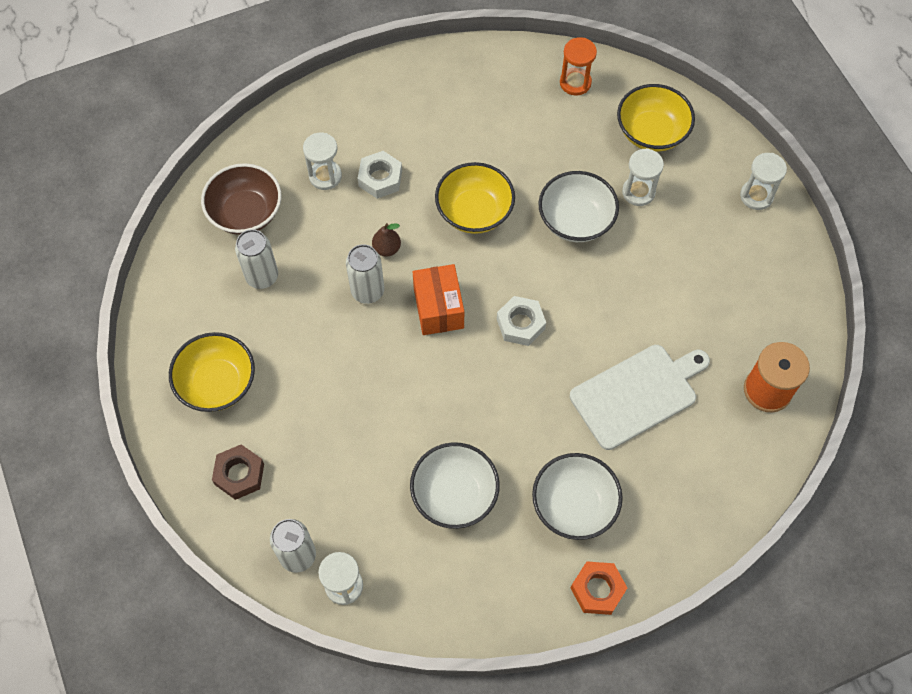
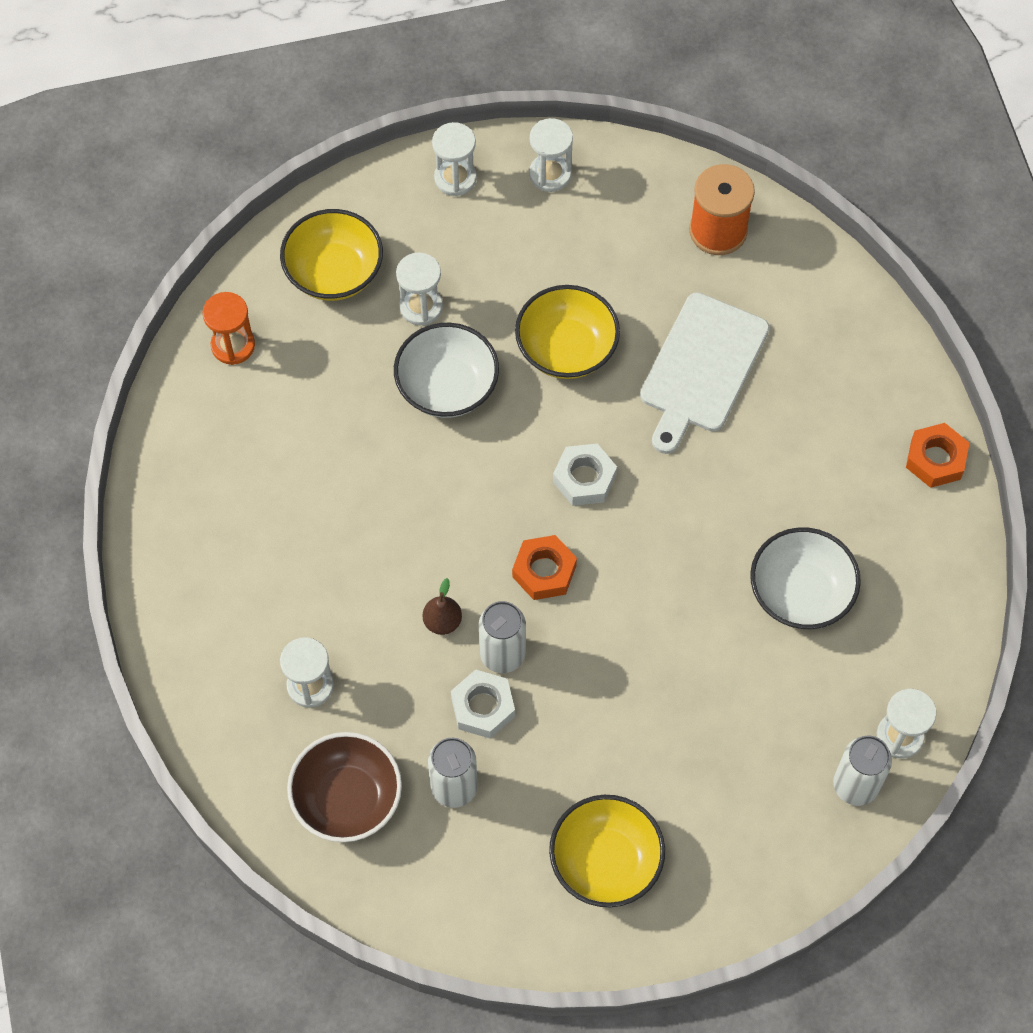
camera: 80 degrees left, 0 degrees up
brown nut [212,444,264,500] -> none
white nut [358,151,402,199] -> white nut moved to [451,669,515,739]
orange box [413,264,464,335] -> orange nut [512,535,577,600]
yellow bowl [435,162,515,234] -> yellow bowl moved to [515,285,620,379]
white bowl [532,453,623,540] -> none
white cutting board [570,345,710,450] -> white cutting board turned 135 degrees counterclockwise [640,292,770,454]
none -> white hourglass [529,118,573,192]

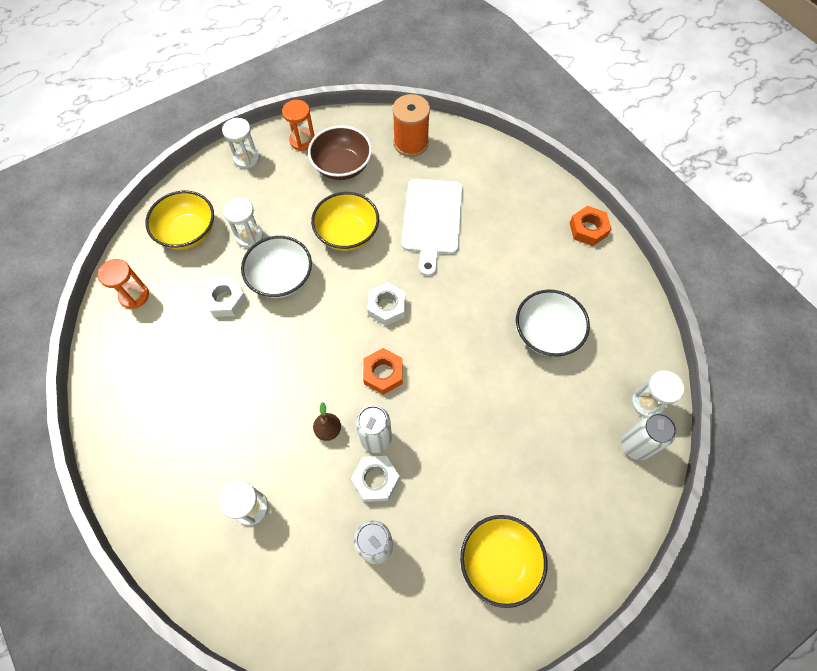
camera: 20 degrees left, 0 degrees up
brown bowl [287,732,402,842] -> brown bowl moved to [308,126,372,180]
white hourglass [529,118,573,192] -> orange hourglass [282,100,315,151]
none -> white nut [201,277,246,317]

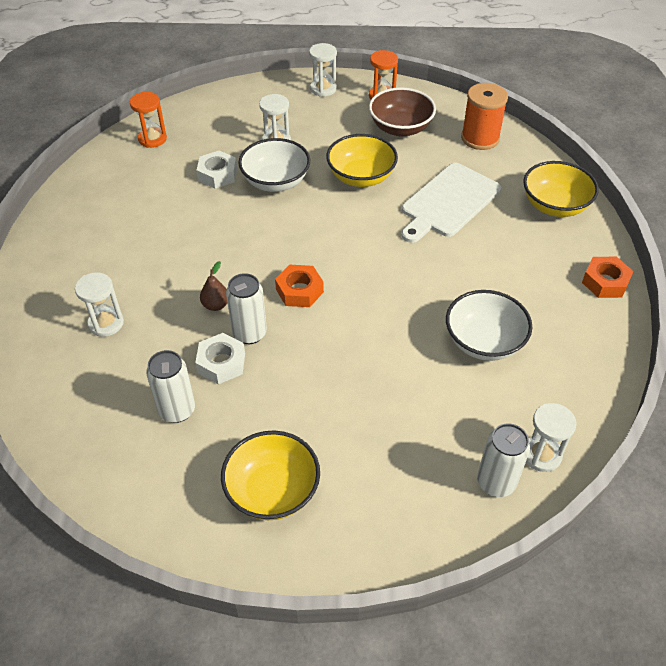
camera: 35 degrees right, 15 degrees down
yellow bowl [145,191,214,250] -> yellow bowl moved to [523,161,599,217]
white nut [367,282,406,326] -> none

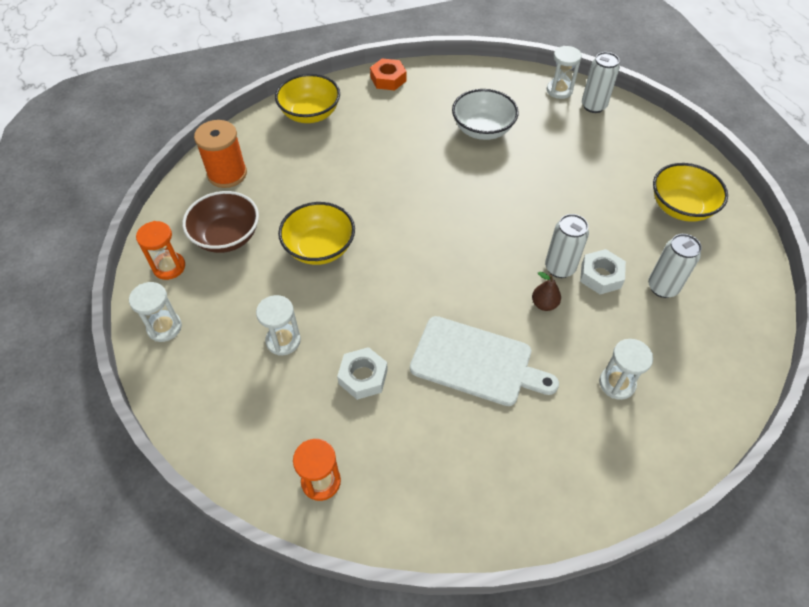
camera: 110 degrees left, 5 degrees up
white bowl [238,138,310,192] -> none
orange nut [275,265,324,307] -> none
white cutting board [402,163,501,243] -> white cutting board moved to [410,316,559,406]

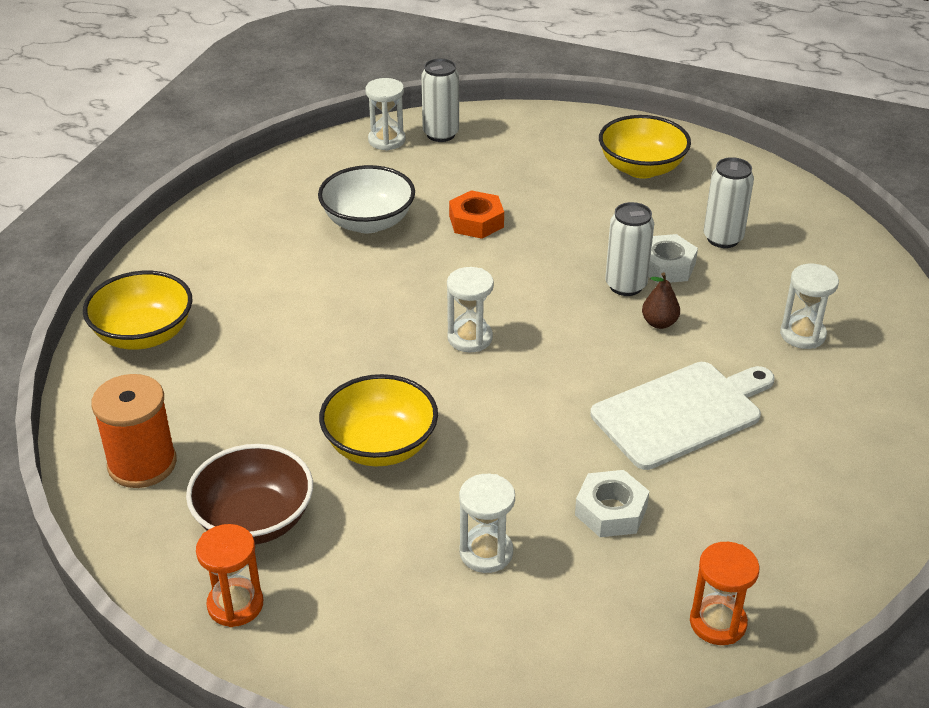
camera: 50 degrees left, 15 degrees down
white hourglass [129,282,182,342] -> white hourglass moved to [447,267,494,352]
orange nut [370,59,407,90] -> orange nut moved to [449,190,504,239]

